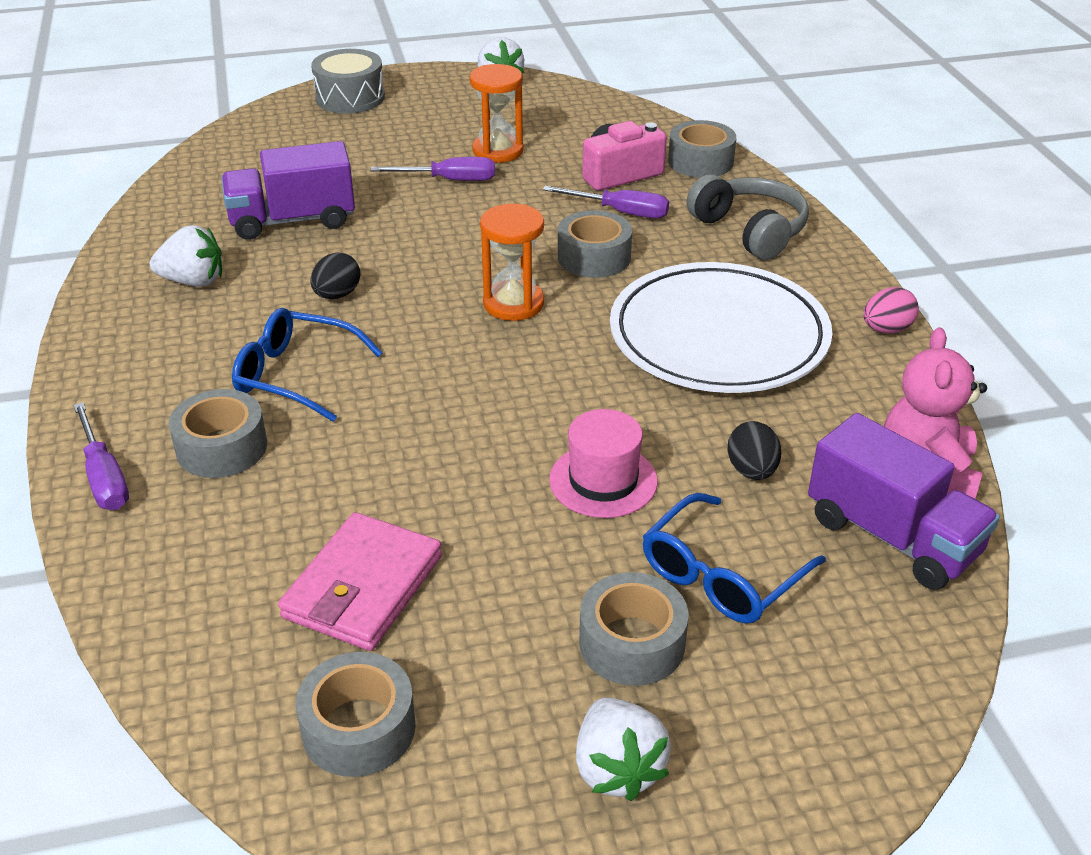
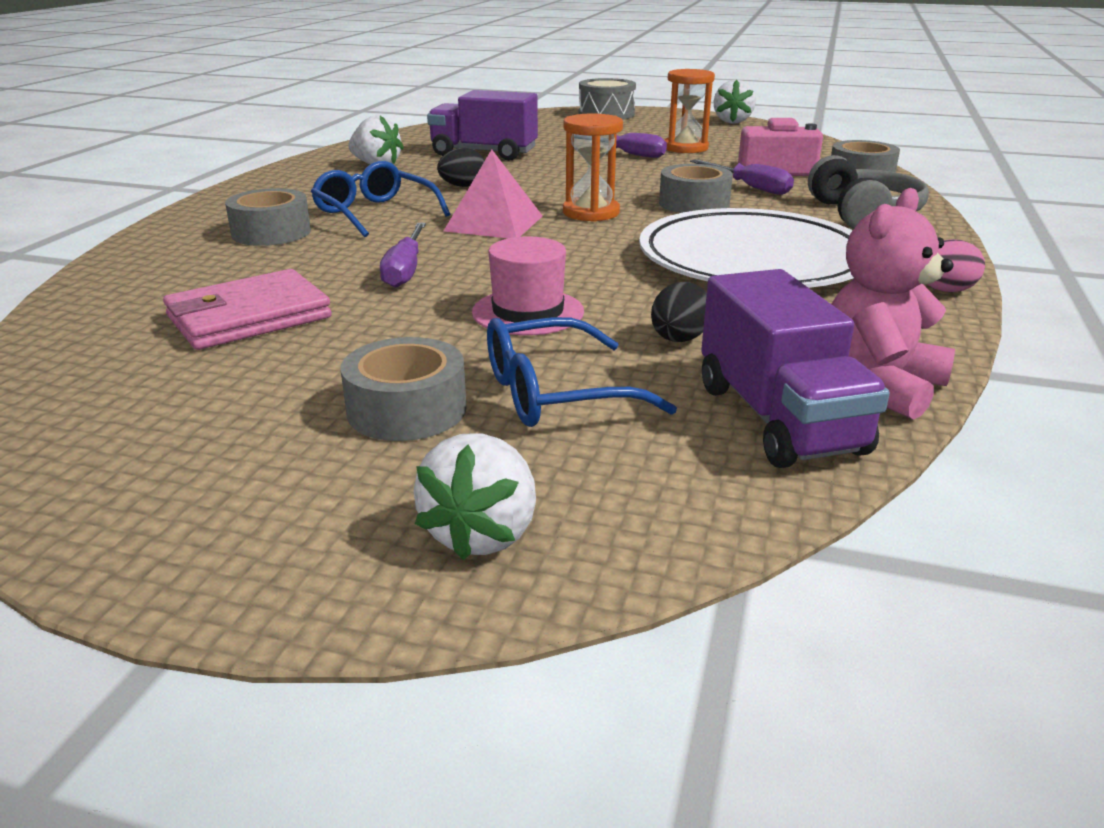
camera: 30 degrees right, 10 degrees down
purple screwdriver [73,402,129,510] -> purple screwdriver moved to [380,223,426,288]
grey tape [296,652,416,777] -> none
white strawberry [576,698,671,801] -> white strawberry moved to [414,433,536,560]
none -> pink pyramid [444,149,542,238]

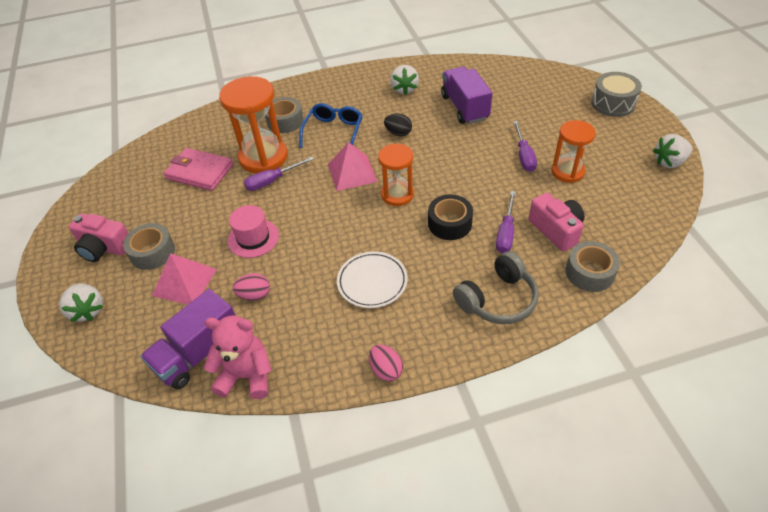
camera: 60 degrees right, 20 degrees up
white strawberry [414,433,536,560] -> white strawberry turned 105 degrees counterclockwise [59,283,103,322]
blue glasses [487,317,677,427] -> pink pyramid [152,253,217,305]
white plate [639,208,854,288] -> white plate [337,251,408,308], size x0.55
black egg [651,282,707,342] -> pink egg [233,273,270,301]
grey tape [659,164,733,213] -> black tape [428,195,473,240]
none -> pink camera [69,213,128,262]
none -> orange hourglass [219,76,288,173]

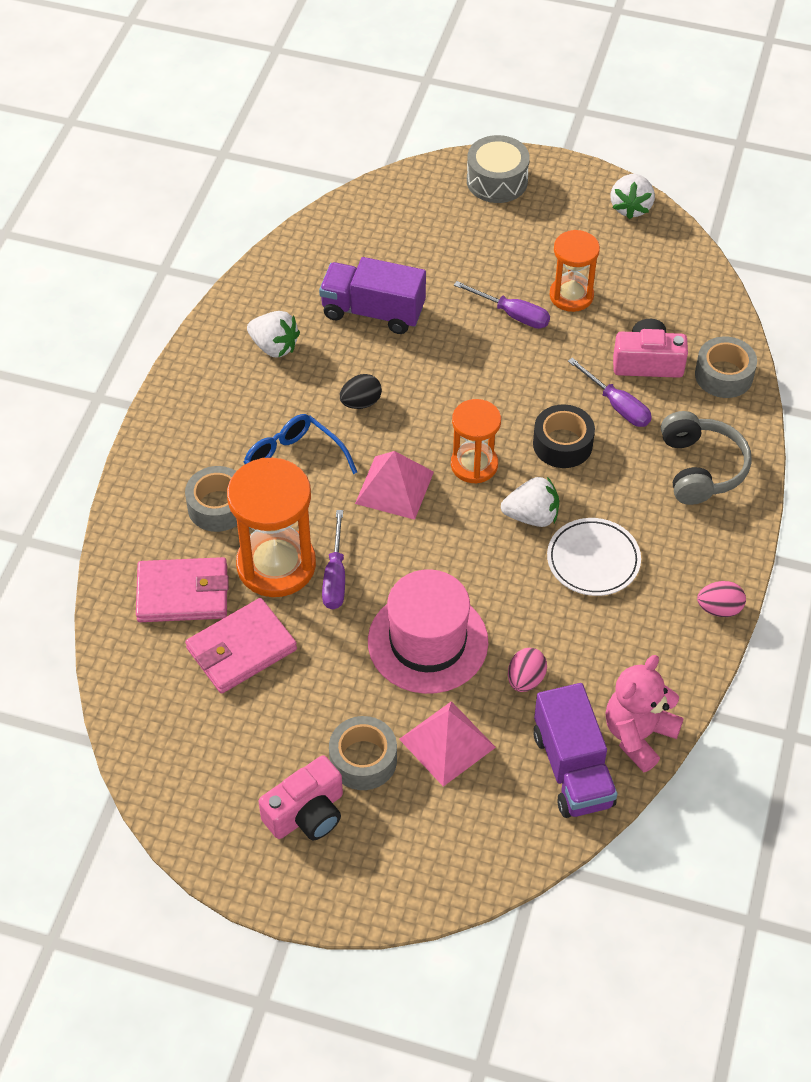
camera: 60 degrees left, 5 degrees up
white strawberry [59,283,103,322] -> white strawberry moved to [501,477,559,527]
pink hat [228,205,279,258] -> pink hat [368,569,488,694], size x1.59
none -> pink wallet [136,557,229,622]

